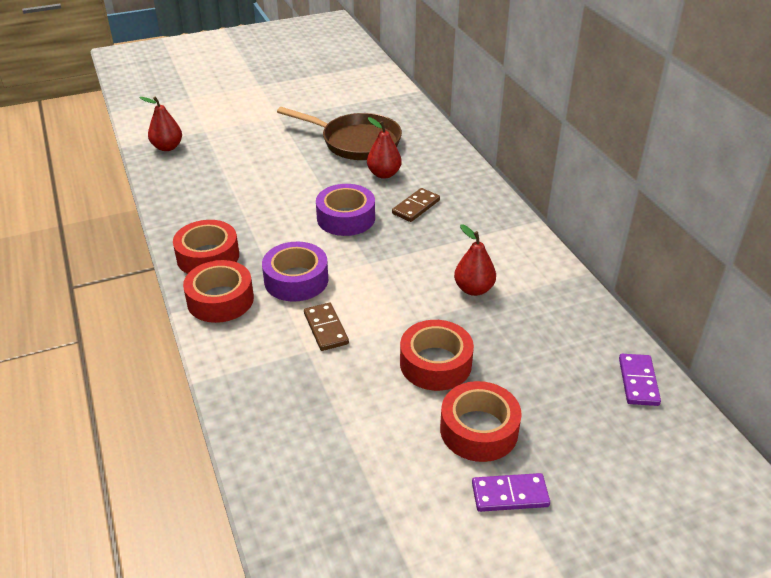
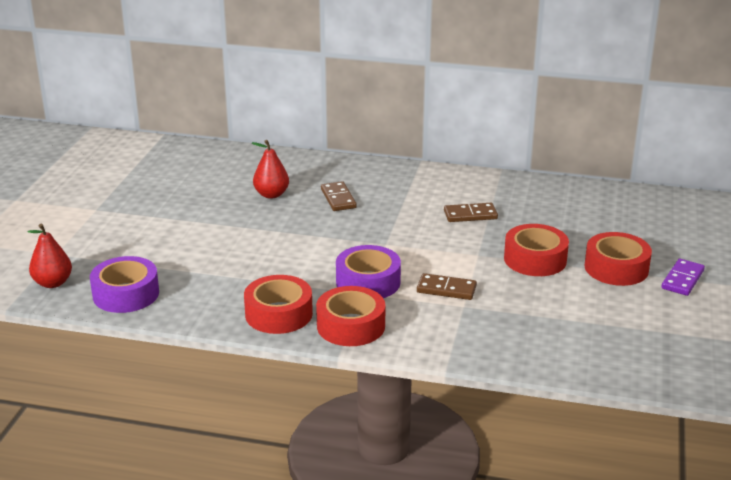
camera: 55 degrees left, 10 degrees down
brown pan [277,107,402,160] -> none
purple tape [316,184,375,236] -> purple tape moved to [90,256,159,313]
red pear [454,224,496,296] -> brown domino [444,203,498,222]
purple domino [619,354,661,406] -> none

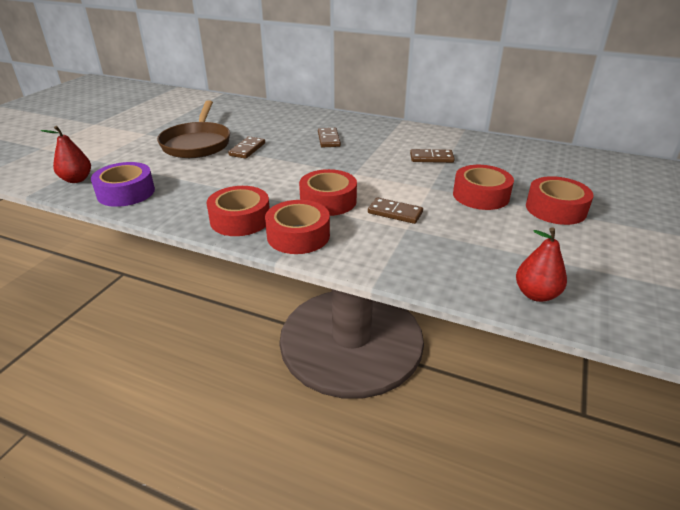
camera: 10 degrees right, 5 degrees up
red pear [252,140,289,199] -> red pear moved to [516,227,567,302]
purple tape [336,245,401,298] -> red tape [299,169,357,216]
purple domino [661,259,705,296] -> none
none -> brown pan [157,100,230,158]
none -> brown domino [228,137,265,159]

